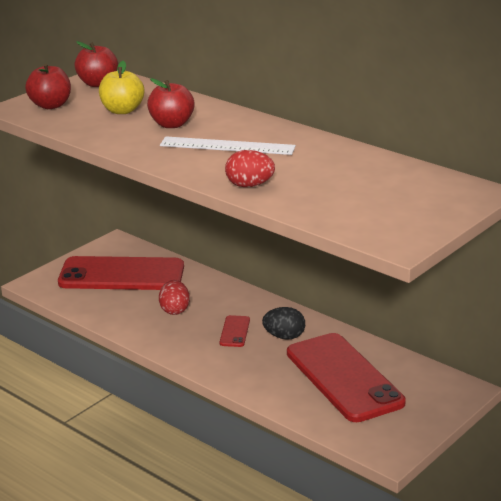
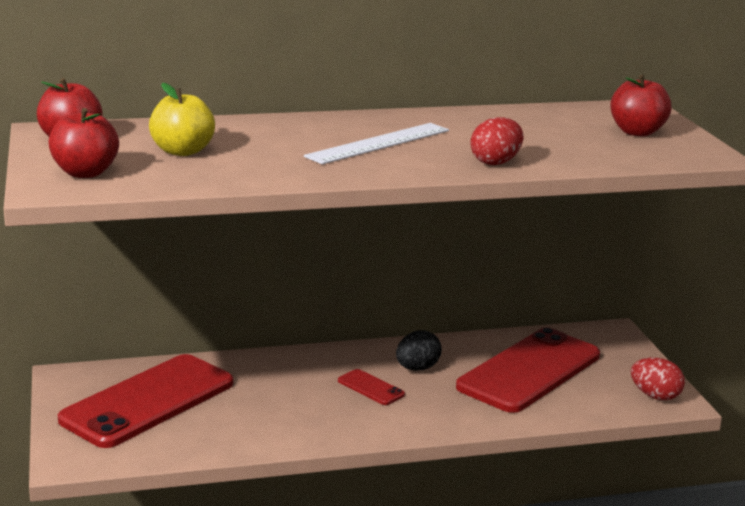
camera: 55 degrees left, 5 degrees down
red apple [147,78,195,128] -> red apple moved to [610,75,672,137]
red egg [159,280,190,315] -> red egg moved to [631,358,685,400]
red phone [287,333,406,422] -> red phone turned 60 degrees counterclockwise [456,328,600,413]

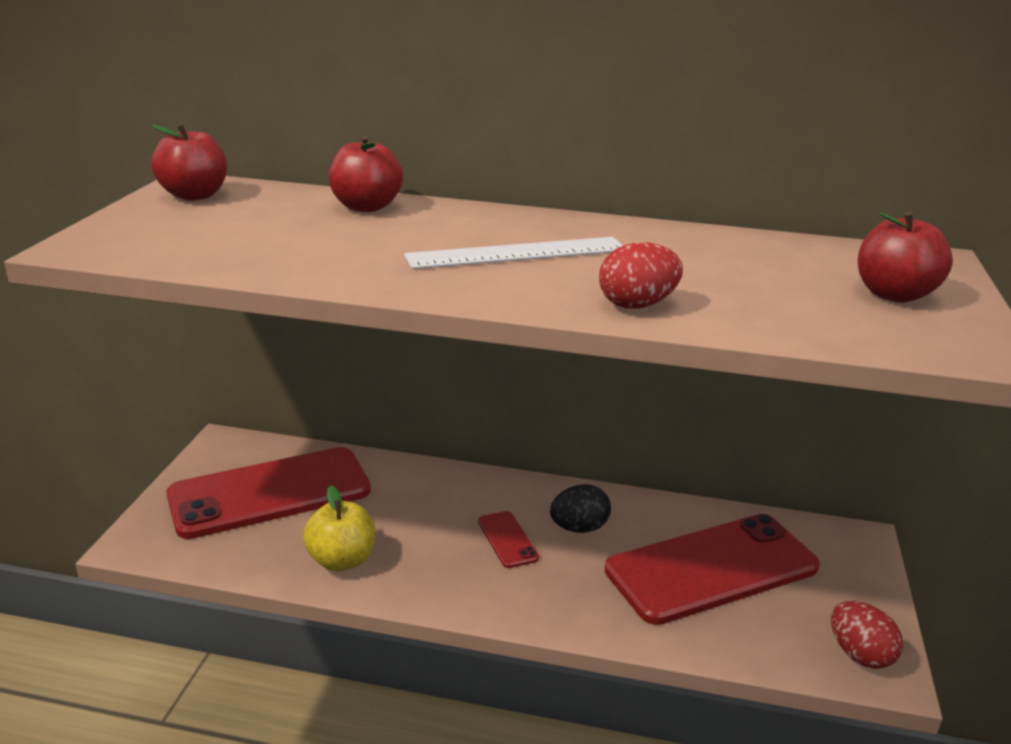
camera: 25 degrees right, 5 degrees up
red apple [48,108,119,178] -> red apple moved to [329,136,403,212]
yellow apple [149,83,215,156] -> yellow apple moved to [303,485,375,571]

